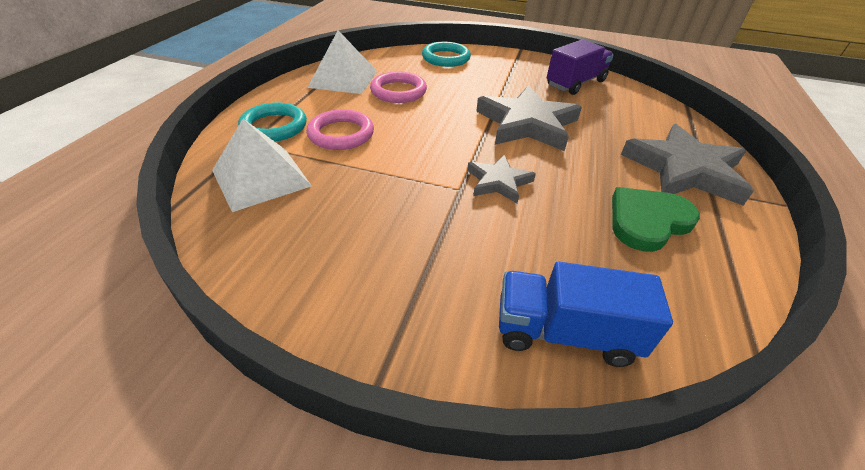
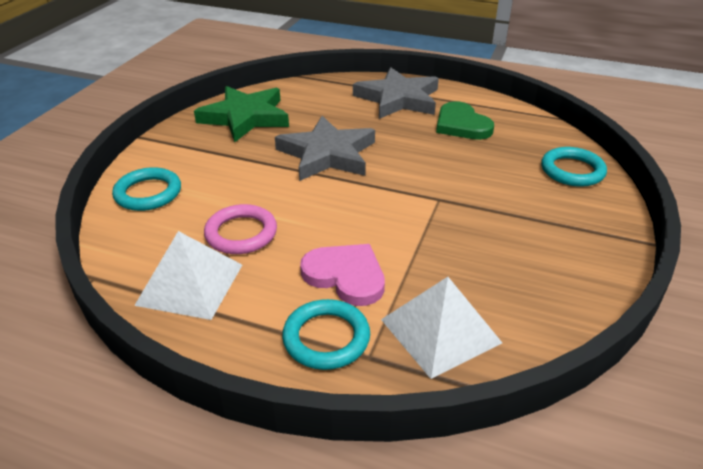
camera: 85 degrees left, 5 degrees down
pink ring [306,109,374,150] -> pink heart [300,244,385,306]
grey star [467,155,536,203] -> none
blue truck [499,262,673,367] -> turquoise ring [541,147,607,187]
purple truck [547,39,614,95] -> green star [194,86,289,142]

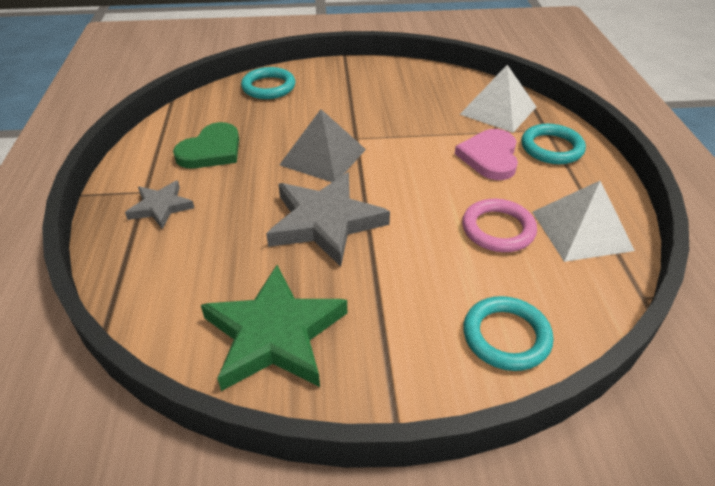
camera: 115 degrees left, 5 degrees up
grey star [353,67,439,119] -> grey star [125,180,194,229], size x0.55
none -> grey pyramid [279,109,366,182]

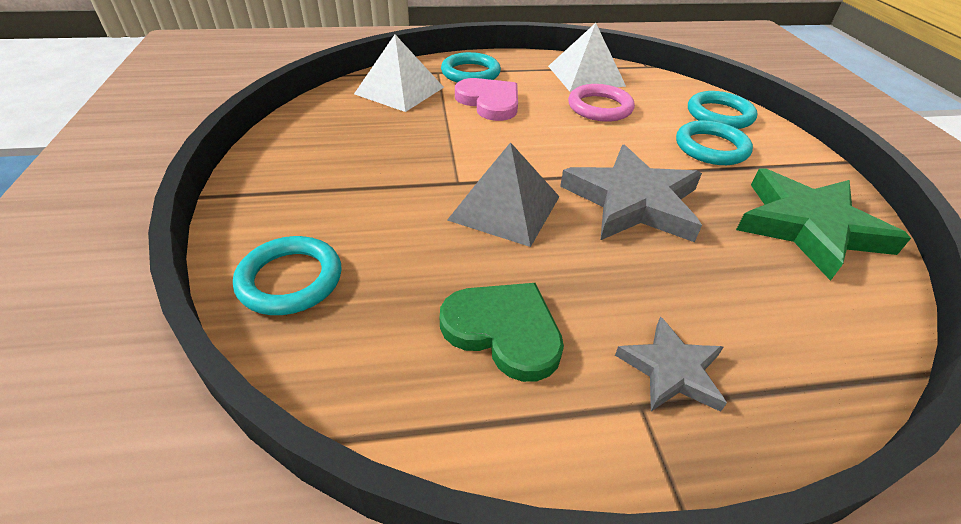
camera: 95 degrees left, 0 degrees up
pink heart [455,129,518,180] -> pink heart turned 135 degrees counterclockwise [455,78,518,121]
none -> turquoise ring [676,120,753,165]

